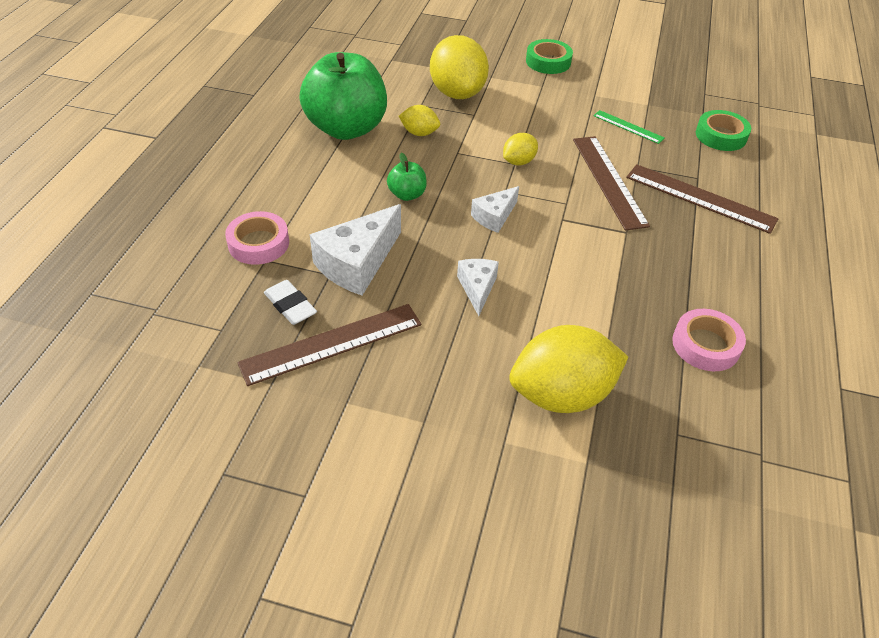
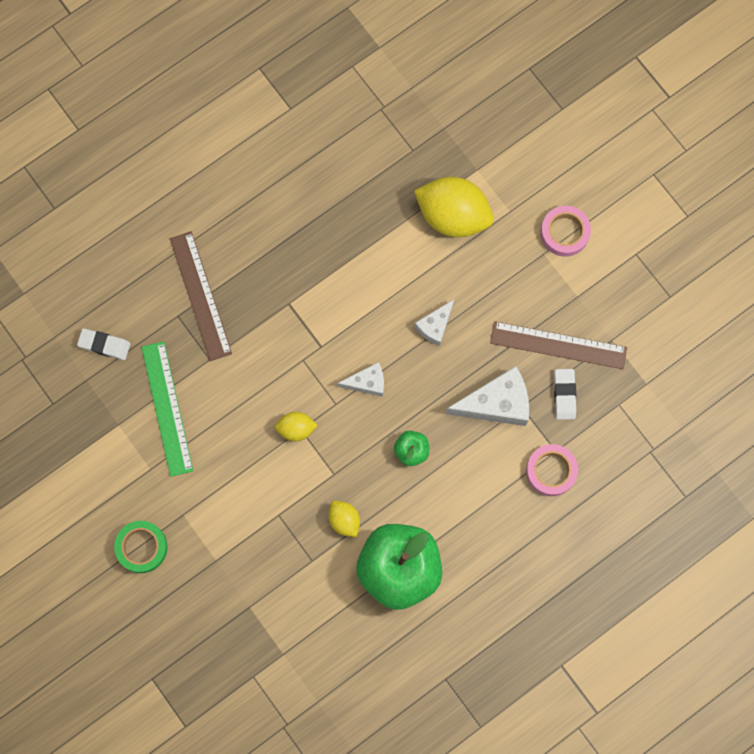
camera: 140 degrees left, 30 degrees up
yellow lemon [430,35,489,99] -> none
brown ruler [573,136,650,231] -> none
green ruler [593,110,665,144] -> green ruler [141,341,193,477], size x1.83
pink tape [672,309,746,371] -> pink tape moved to [541,206,591,257]
green tape [696,110,751,151] -> white eraser [77,328,130,360]

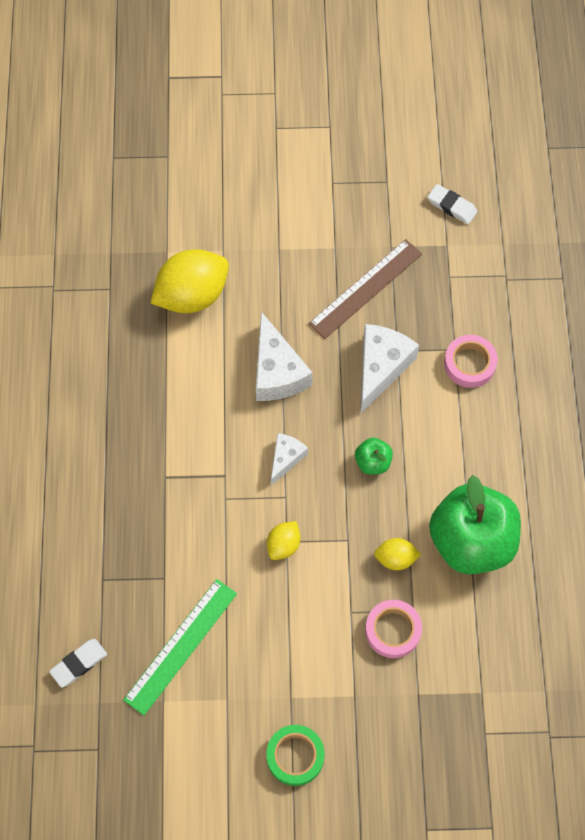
camera: 55 degrees left, 10 degrees down
green ruler [141,341,193,477] -> green ruler turned 75 degrees counterclockwise [123,579,237,716]
brown ruler [170,231,232,361] -> none
white cheese [415,300,454,346] -> white cheese [256,312,313,401], size x1.74
pink tape [541,206,591,257] -> pink tape moved to [365,600,422,658]
white eraser [554,369,576,420] -> white eraser moved to [428,184,477,224]

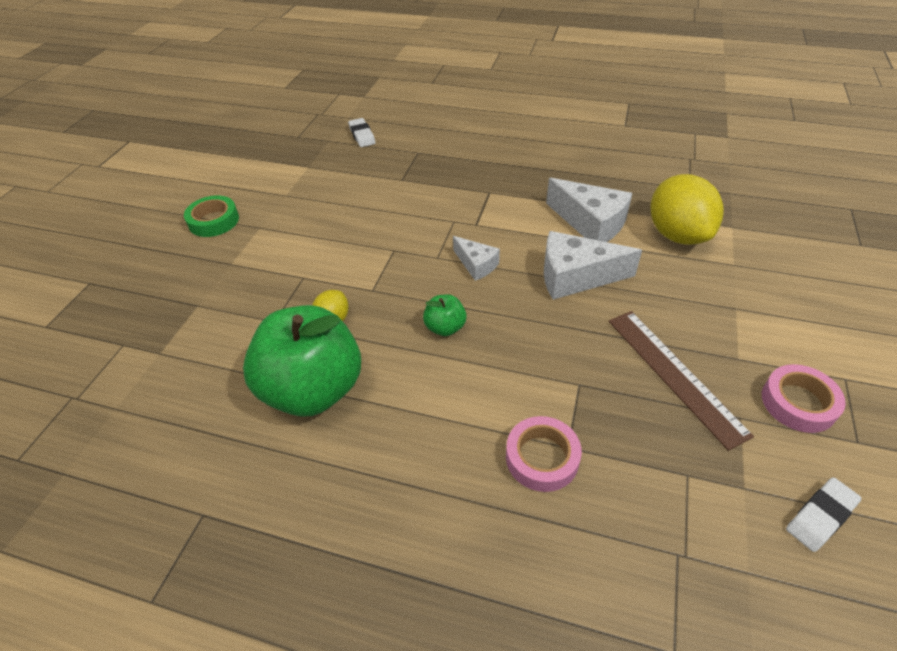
camera: 110 degrees right, 20 degrees down
green ruler [123,579,237,716] -> none
yellow lemon [267,521,301,560] -> none
white cheese [360,324,419,414] -> white cheese moved to [546,178,633,242]
pink tape [365,600,422,658] -> pink tape moved to [762,364,846,433]

